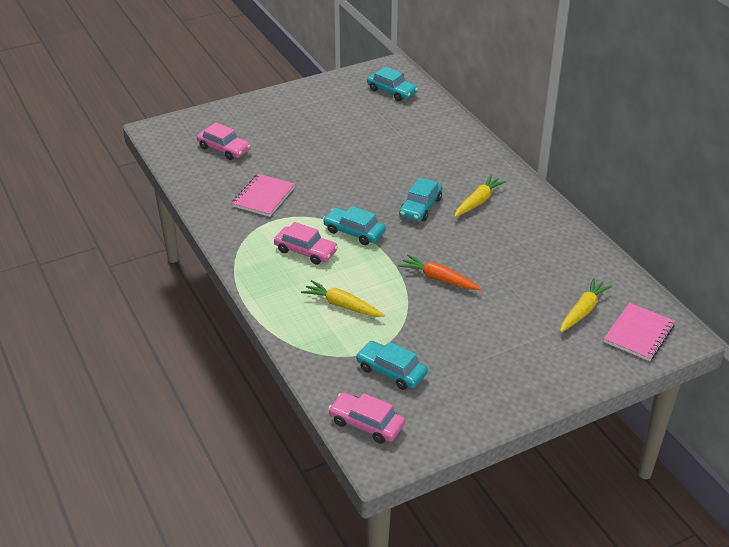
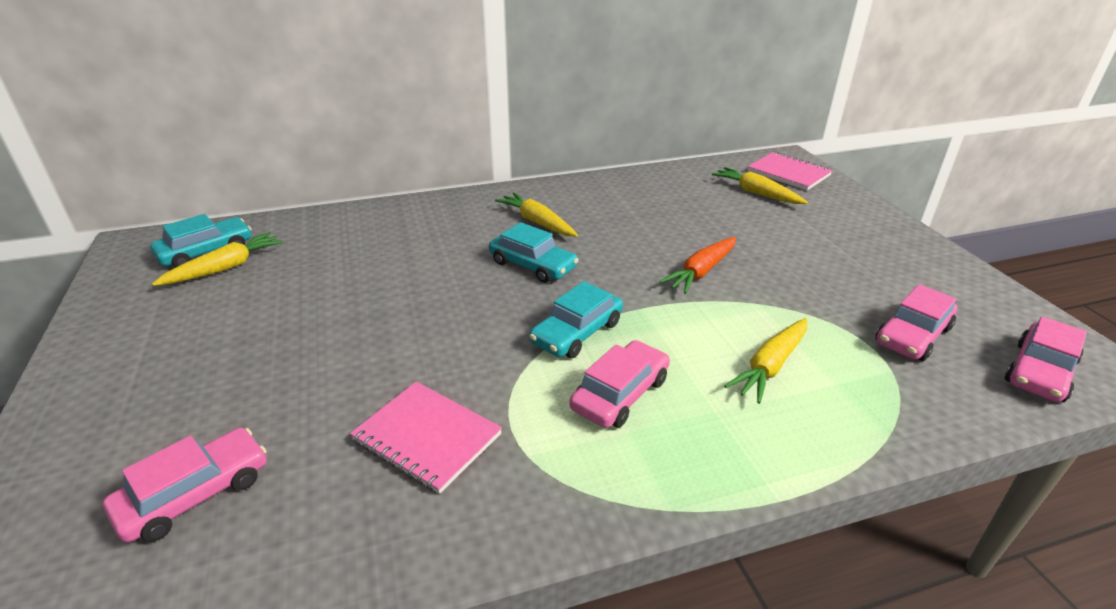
camera: 80 degrees left, 5 degrees down
turquoise car [356,341,428,390] -> pink car [875,284,958,361]
none -> yellow carrot [152,232,284,286]

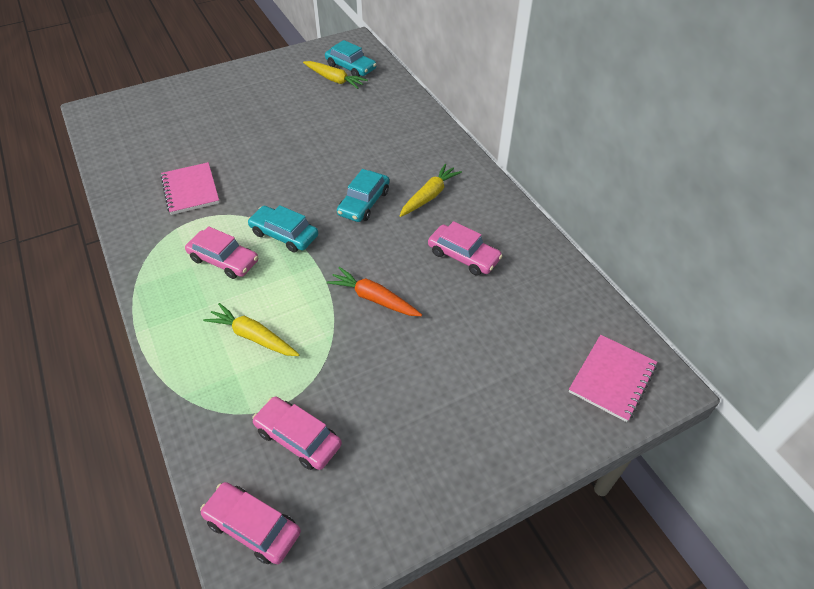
camera: 80 degrees right, 15 degrees up
pink car [103,428,267,543] -> pink car moved to [428,221,502,276]
pink notebook [350,382,502,494] -> pink notebook turned 45 degrees counterclockwise [161,162,220,215]
yellow carrot [712,167,808,204] -> none

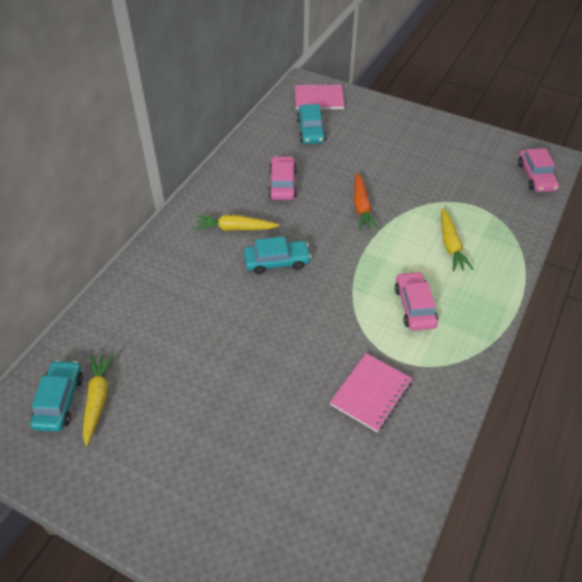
camera: 125 degrees left, 0 degrees up
turquoise car [248,205,318,253] -> turquoise car moved to [297,104,326,144]
pink car [252,396,342,470] -> none

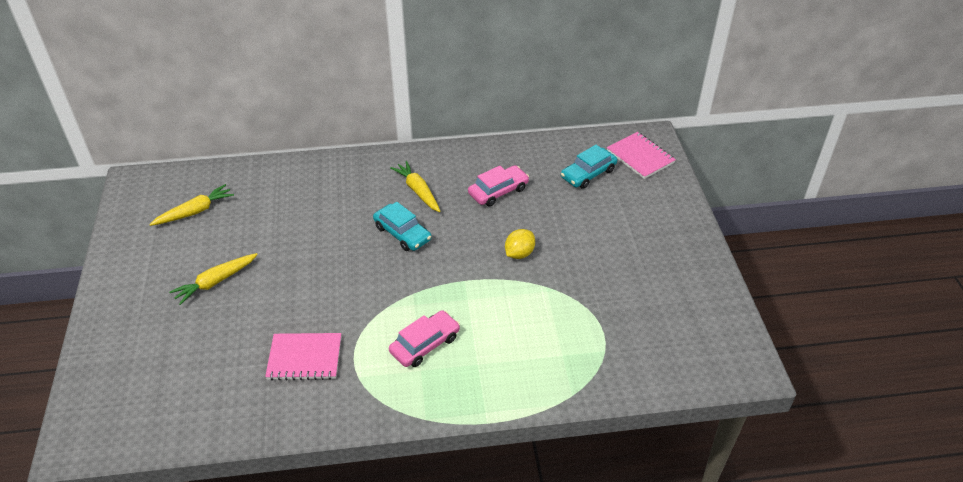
camera: 55 degrees right, 5 degrees down
turquoise car [30,360,83,432] -> none
orange carrot [354,173,379,230] -> yellow lemon [505,229,535,259]
yellow carrot [441,208,474,272] -> yellow carrot moved to [169,253,258,305]
pink car [518,148,559,192] -> none

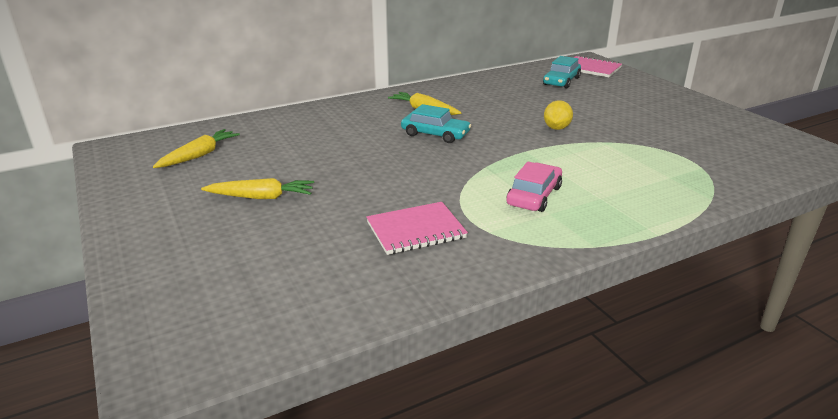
camera: 20 degrees left, 15 degrees down
yellow carrot [169,253,258,305] -> yellow carrot turned 120 degrees counterclockwise [201,178,314,199]
pink car [468,165,529,206] -> none

